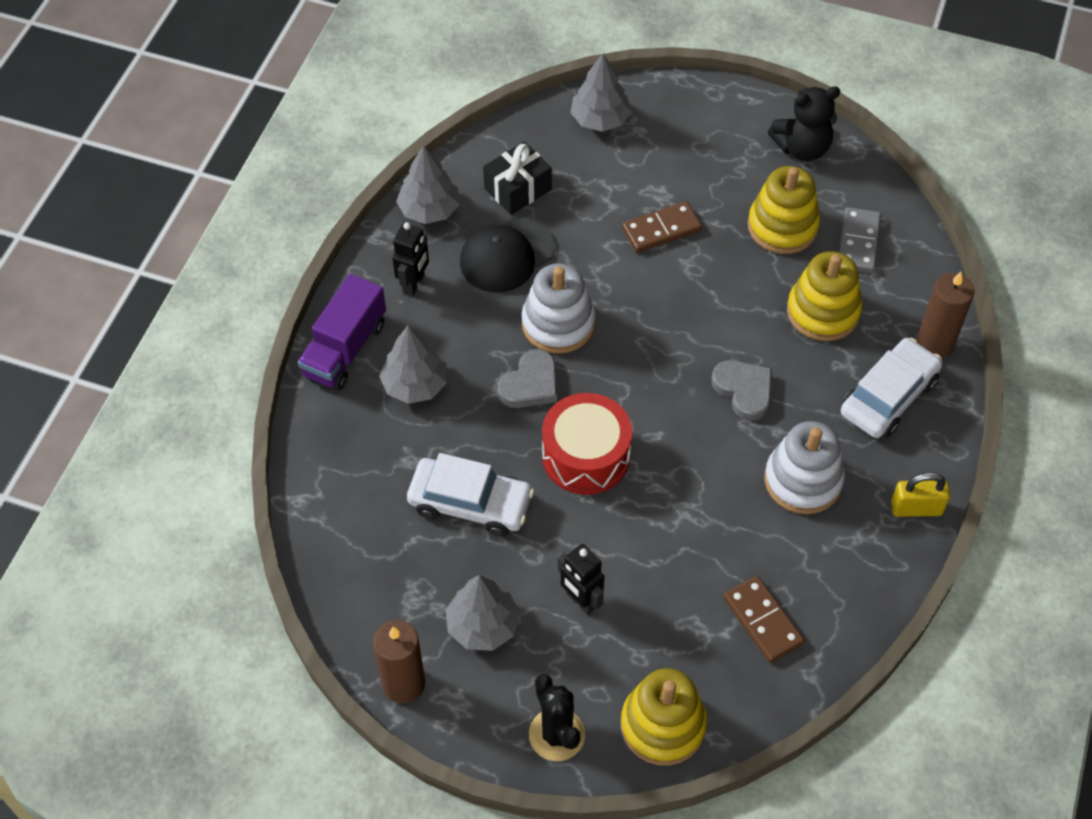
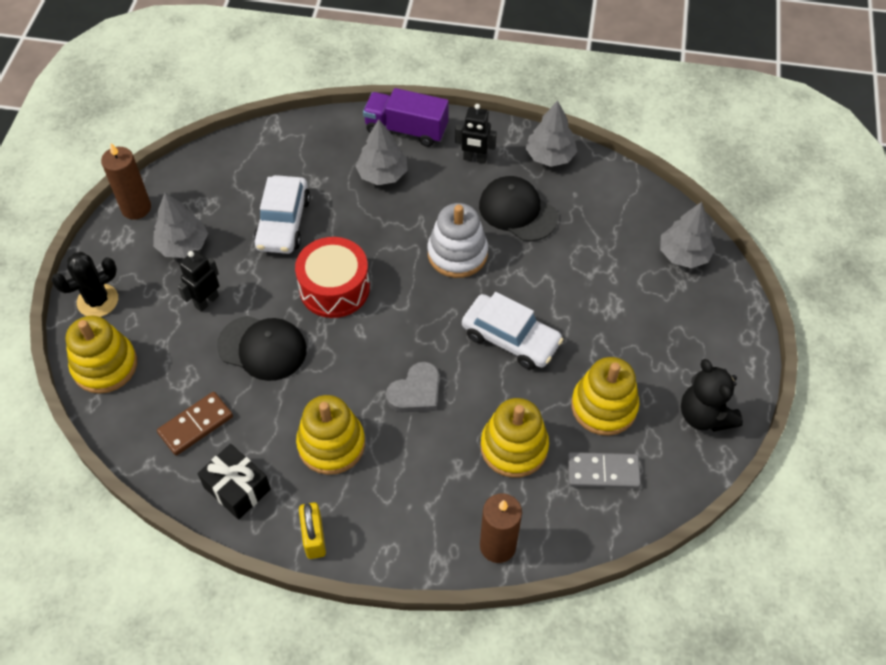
camera: 80 degrees right, 0 degrees up
black gift [483,142,552,215] -> black gift moved to [197,444,271,520]
grey heart [497,349,557,408] -> none
brown domino [622,201,702,253] -> none
white stacking toy [764,421,845,514] -> yellow stacking toy [296,395,365,475]
white car [841,338,942,438] -> white car moved to [462,292,564,370]
none -> black cap [217,316,307,381]

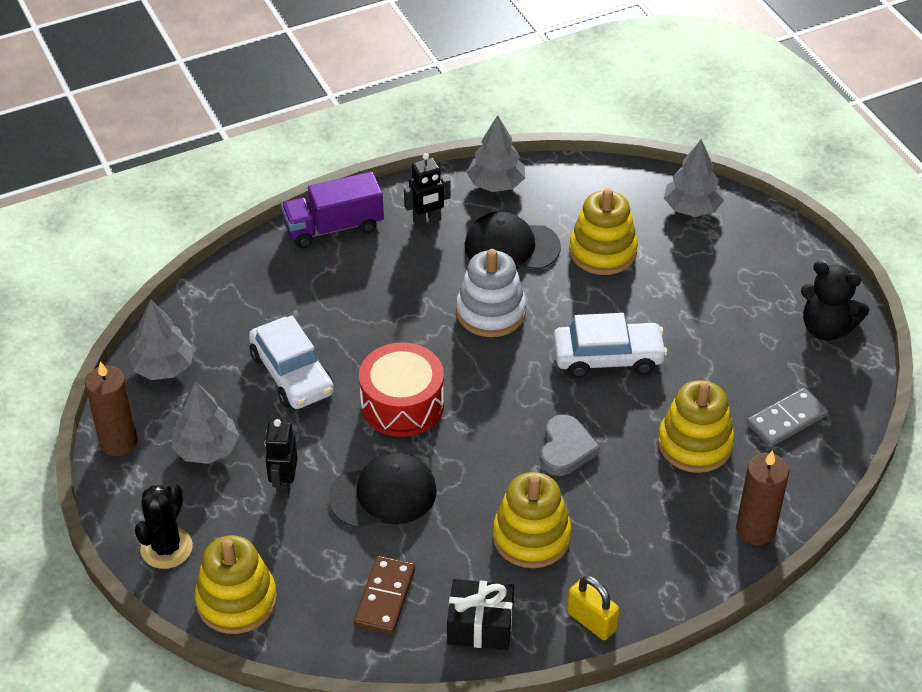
camera: 35 degrees left, 10 degrees down
grey tree [356,119,407,185] -> grey tree moved to [128,300,194,380]
yellow stacking toy [571,357,639,436] -> yellow stacking toy moved to [569,188,638,275]

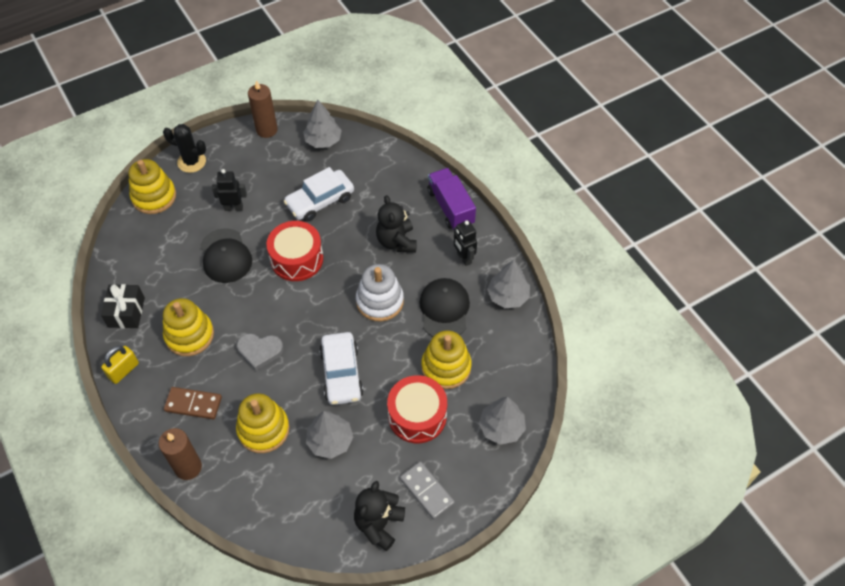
camera: 85 degrees right, 10 degrees up
grey tree [171,382,239,464] -> grey tree moved to [306,411,353,459]
brown domino [354,556,415,634] -> brown domino moved to [164,387,222,419]
grey domino [747,388,828,447] -> grey domino moved to [400,461,455,520]
none -> black teddy bear [376,195,417,252]
none -> red drum [387,375,447,443]

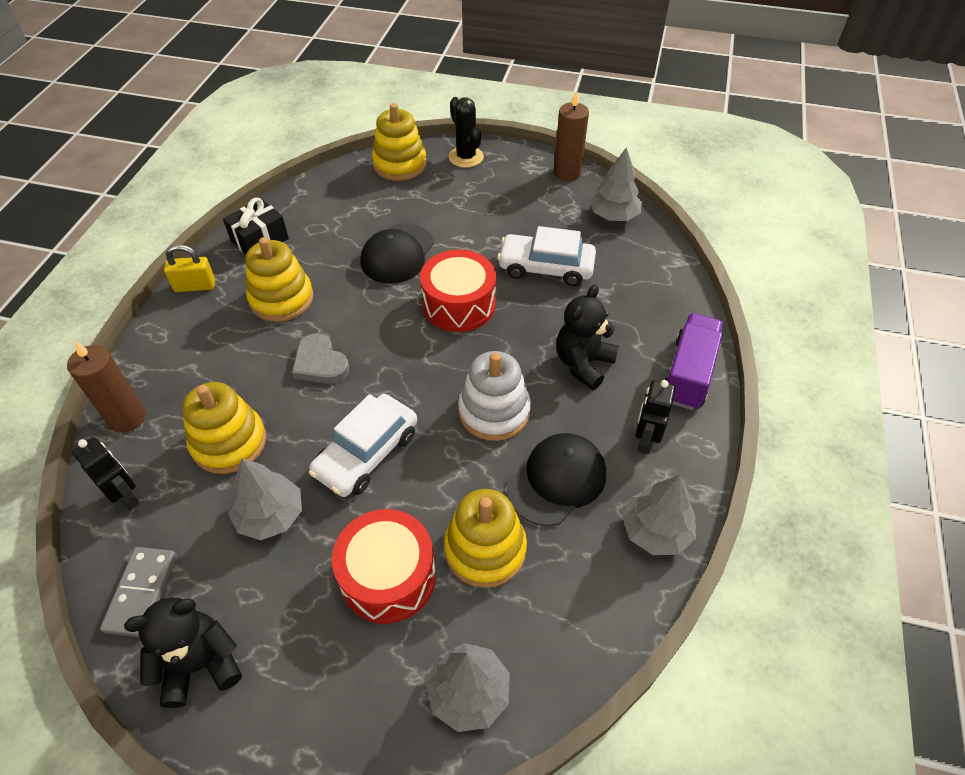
camera: 45 degrees right, 5 degrees down
brown domino [164,387,222,419] -> none
black robot [212,169,247,211] -> black robot moved to [72,437,139,511]
grey domino [400,461,455,520] -> grey domino moved to [100,547,177,637]

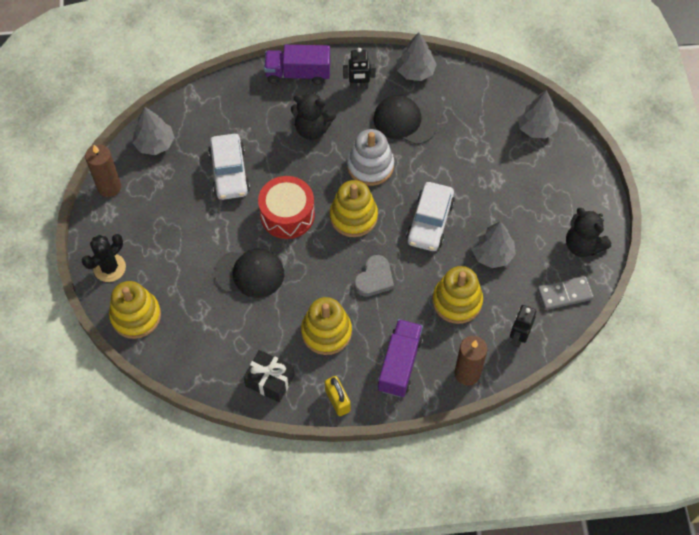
camera: 110 degrees left, 10 degrees up
white car [309,394,417,497] -> white car turned 90 degrees clockwise [406,182,455,251]
red drum [332,509,436,624] -> none
yellow stacking toy [444,489,527,588] -> yellow stacking toy moved to [330,180,378,237]
none -> purple truck [378,319,423,397]

